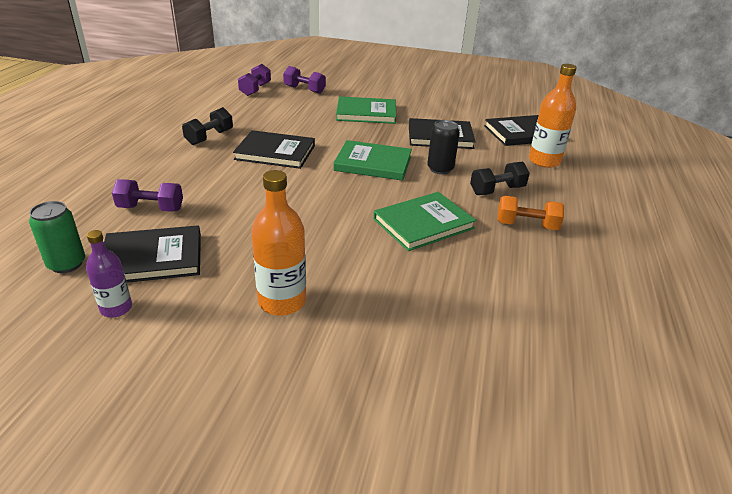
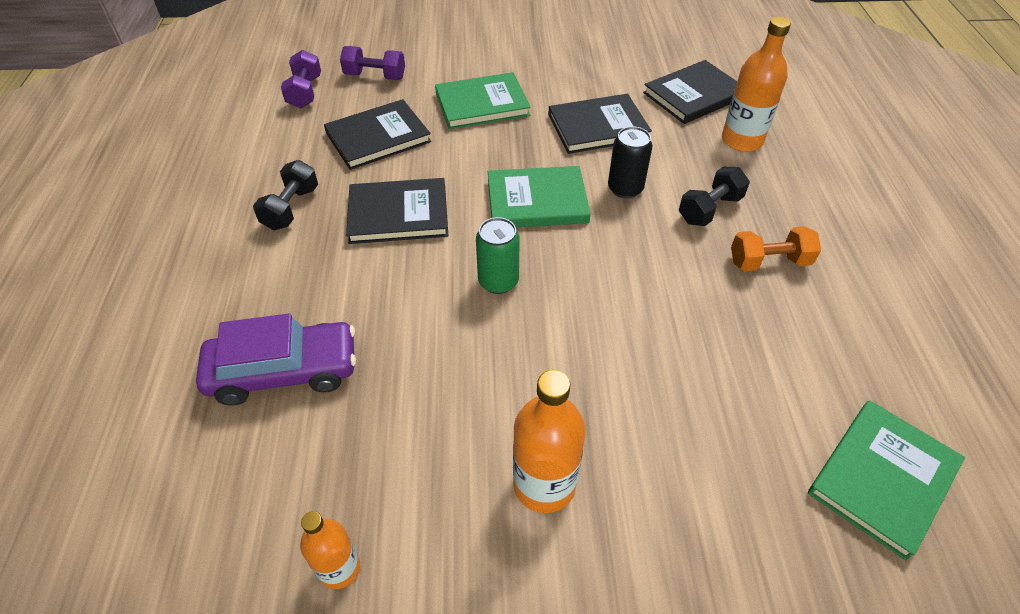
camera: 15 degrees left, 15 degrees up
green can [29,201,85,273] -> green can moved to [476,217,520,294]
purple bottle [86,230,132,318] -> orange bottle [300,511,360,589]
black book [104,225,201,283] -> black book moved to [324,99,431,170]
purple dumbbell [112,179,183,212] -> purple car [196,313,356,406]
green book [373,192,476,251] -> green book moved to [808,400,965,561]

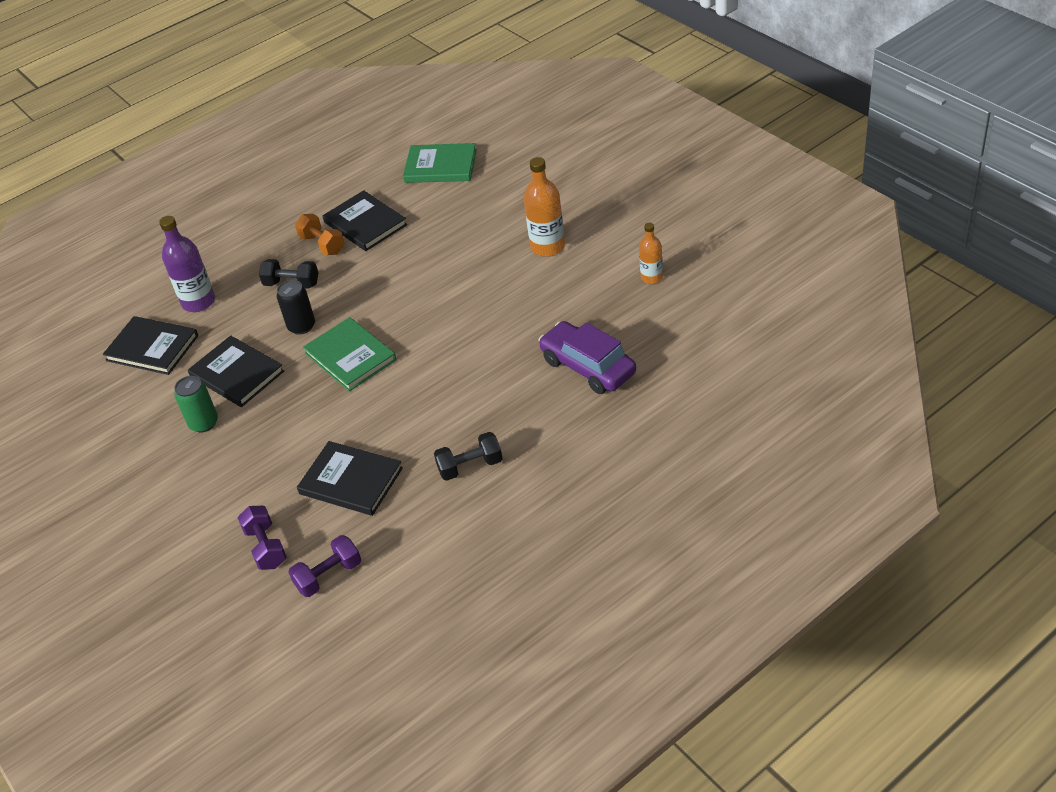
camera: 120 degrees left, 5 degrees down
black book [346,178,448,244] -> black book moved to [323,190,407,251]
green book [435,72,531,129] -> none
green can [476,217,520,294] -> green can moved to [174,376,218,433]
orange bottle [722,17,791,152] -> purple bottle [159,216,215,312]

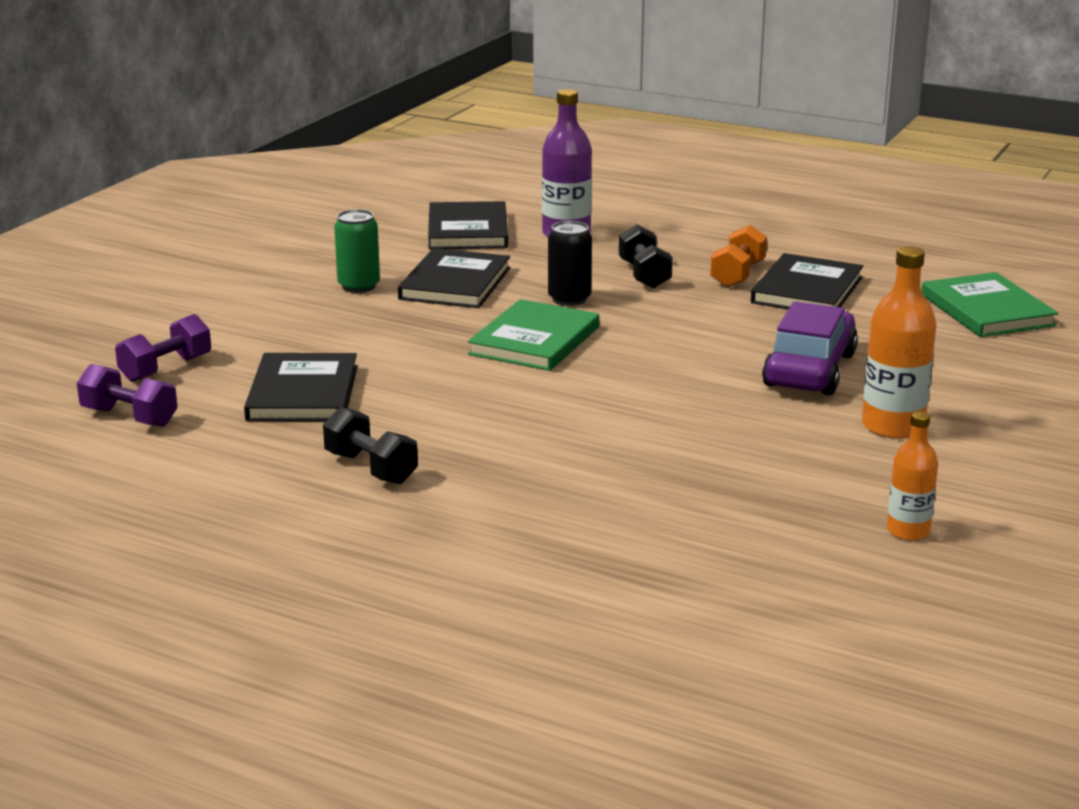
camera: 60 degrees right, 20 degrees down
purple car [538,321,636,394] -> purple car moved to [762,301,858,395]

